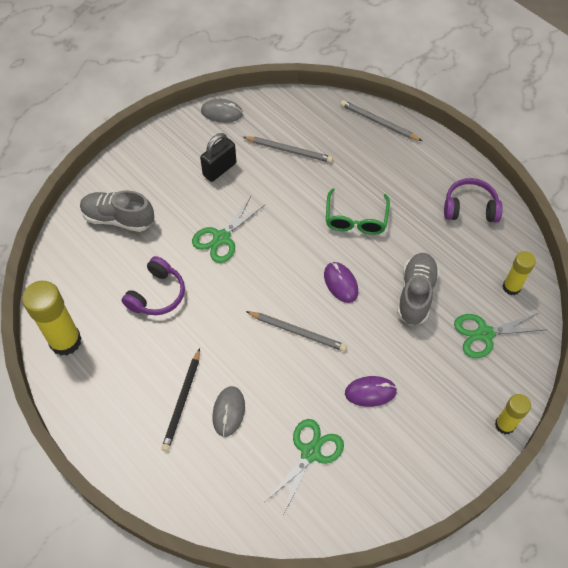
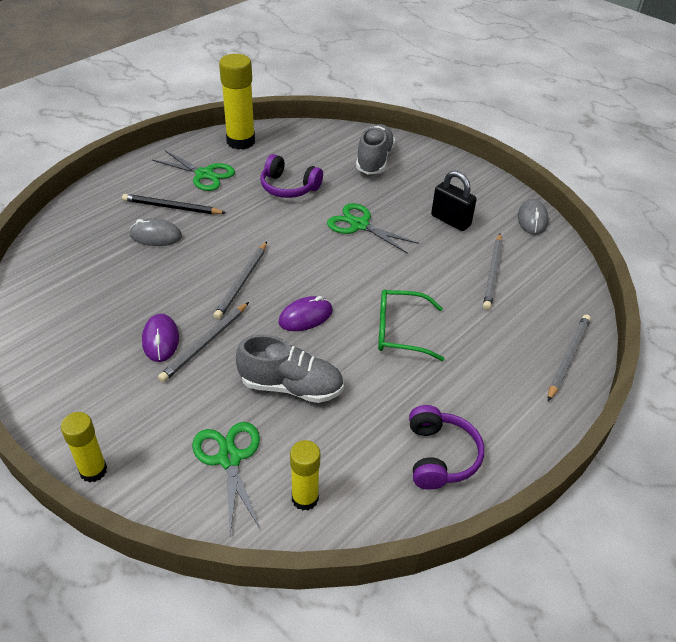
camera: 85 degrees right, 15 degrees down
green scissors [266,419,344,513] -> green scissors moved to [152,150,235,191]
none -> grey pencil [158,302,249,382]

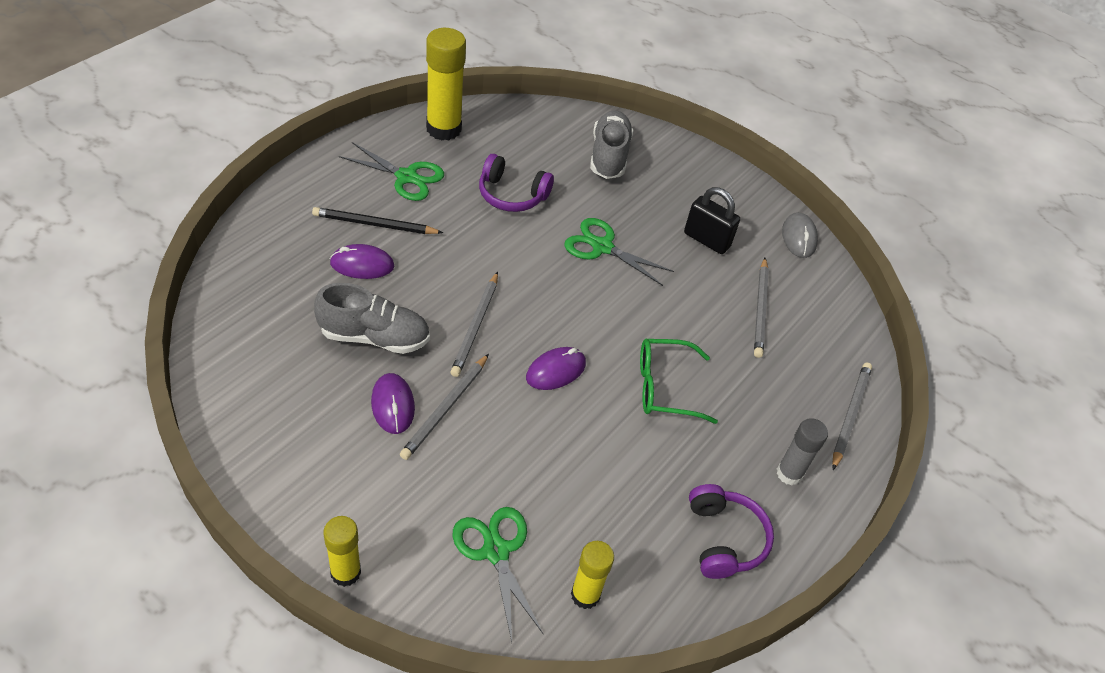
camera: 10 degrees left, 5 degrees up
grey mouse [129,218,182,246] -> purple mouse [330,244,394,279]
grey shoe [236,334,344,403] -> grey shoe moved to [314,283,430,354]
none -> grey glue stick [776,418,828,485]

